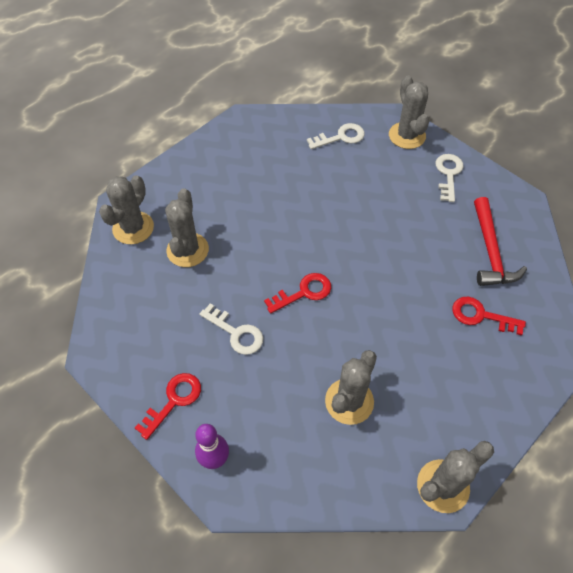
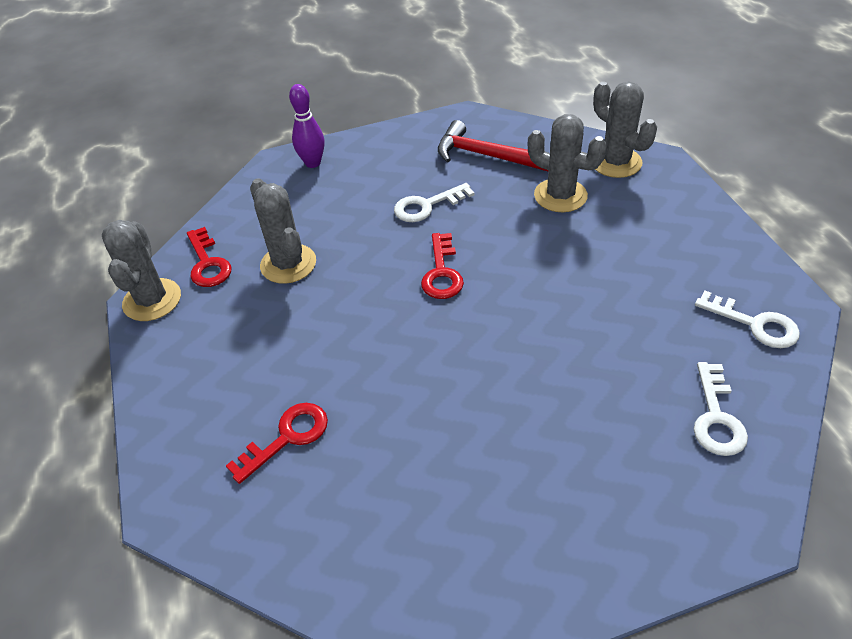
camera: 120 degrees right, 10 degrees down
red key [135,373,201,440] -> red key moved to [187,227,231,287]
grey cactus [389,76,429,149] -> none
white key [436,154,463,202] -> white key moved to [695,291,800,348]
red hammer [474,197,527,286] -> red hammer moved to [438,120,549,172]

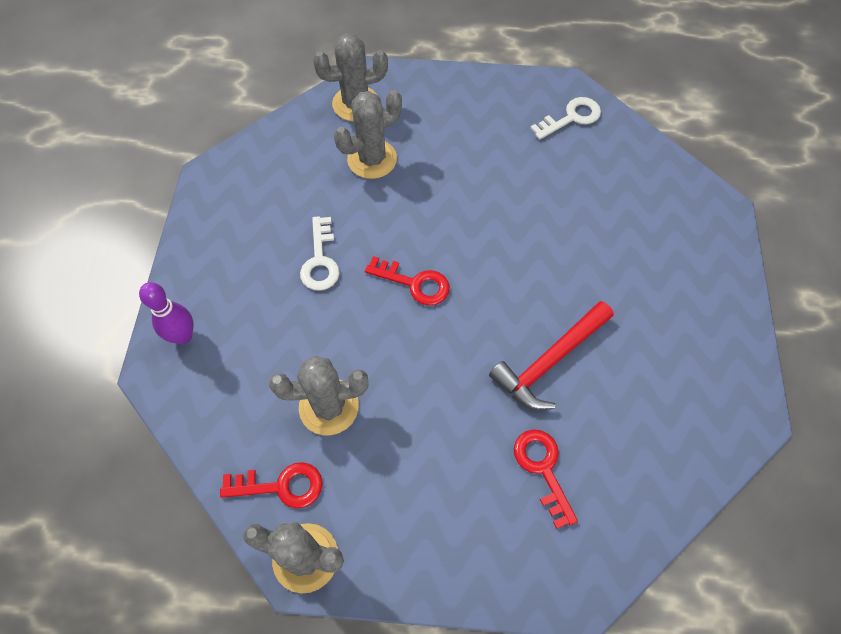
camera: 70 degrees left, 15 degrees up
red hammer [438,120,549,172] -> red hammer moved to [489,301,613,410]
white key [694,362,748,456] -> none

